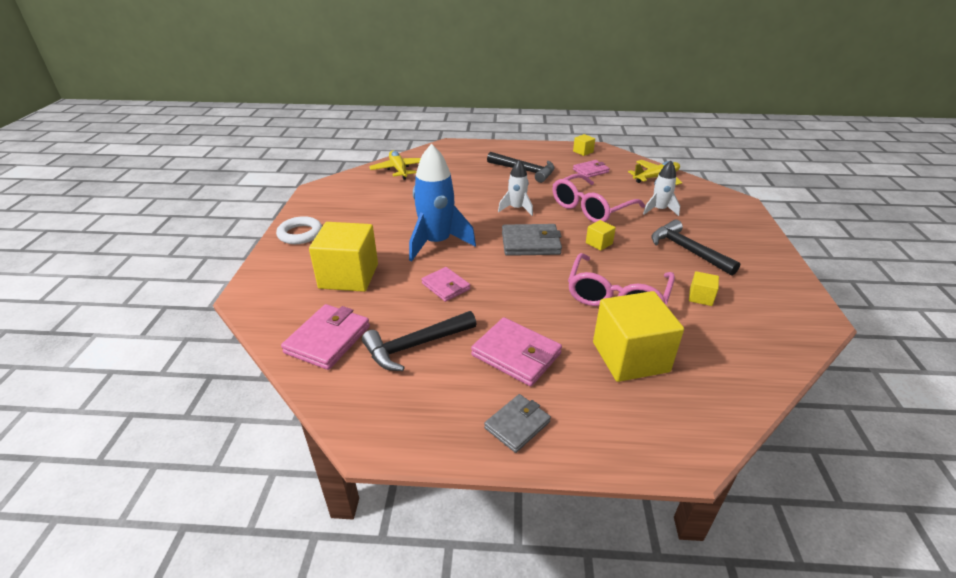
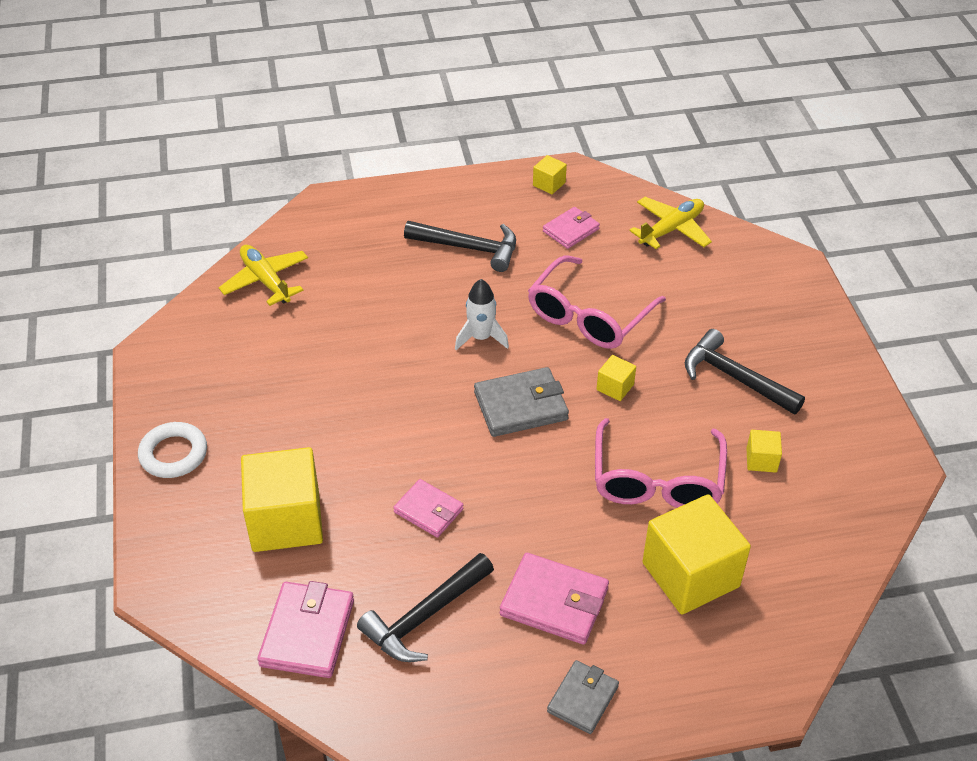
camera: 15 degrees left, 10 degrees up
blue rocket [409,143,476,262] -> none
white rocket [643,161,680,216] -> none

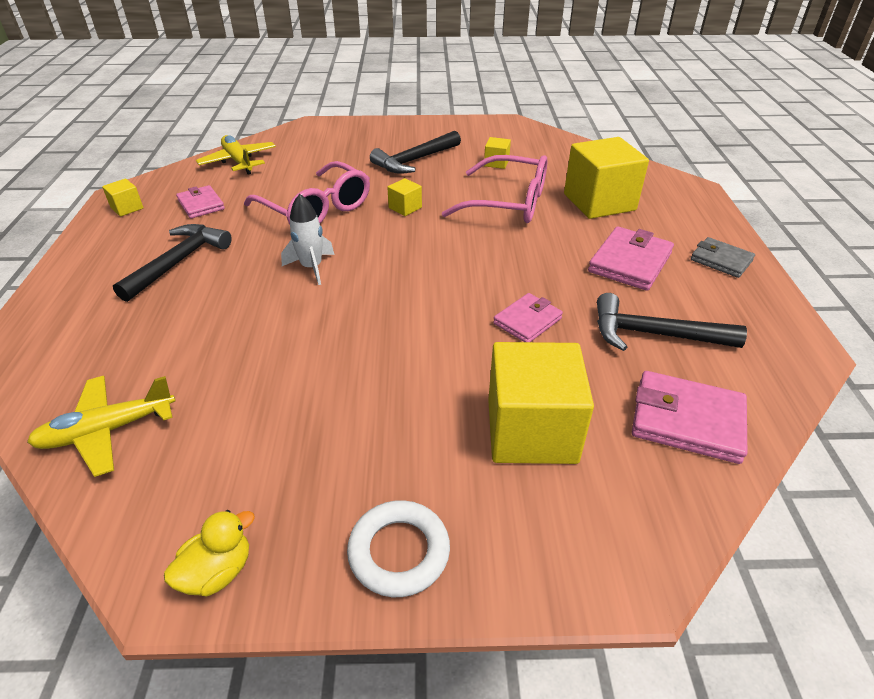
camera: 80 degrees left, 5 degrees down
black hammer [357,553,494,662] -> black hammer turned 135 degrees clockwise [597,293,747,351]
grey wallet [474,367,569,437] -> none
none -> yellow duck [164,510,255,596]

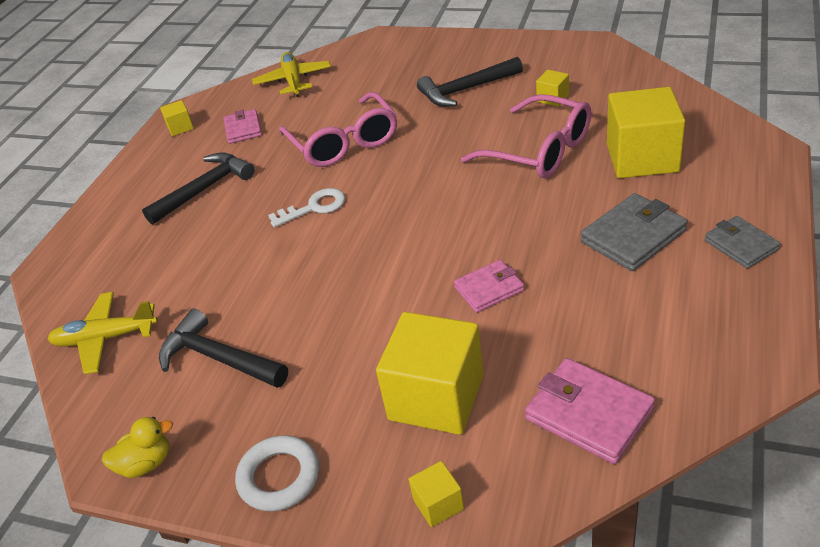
camera: 25 degrees right, 0 degrees up
white rocket [281,194,334,285] -> white key [268,188,345,228]
yellow cube [387,178,422,216] -> yellow cube moved to [409,461,464,527]
pink wallet [588,227,674,291] -> grey wallet [580,193,688,271]
black hammer [597,293,747,351] -> black hammer moved to [159,309,288,388]

